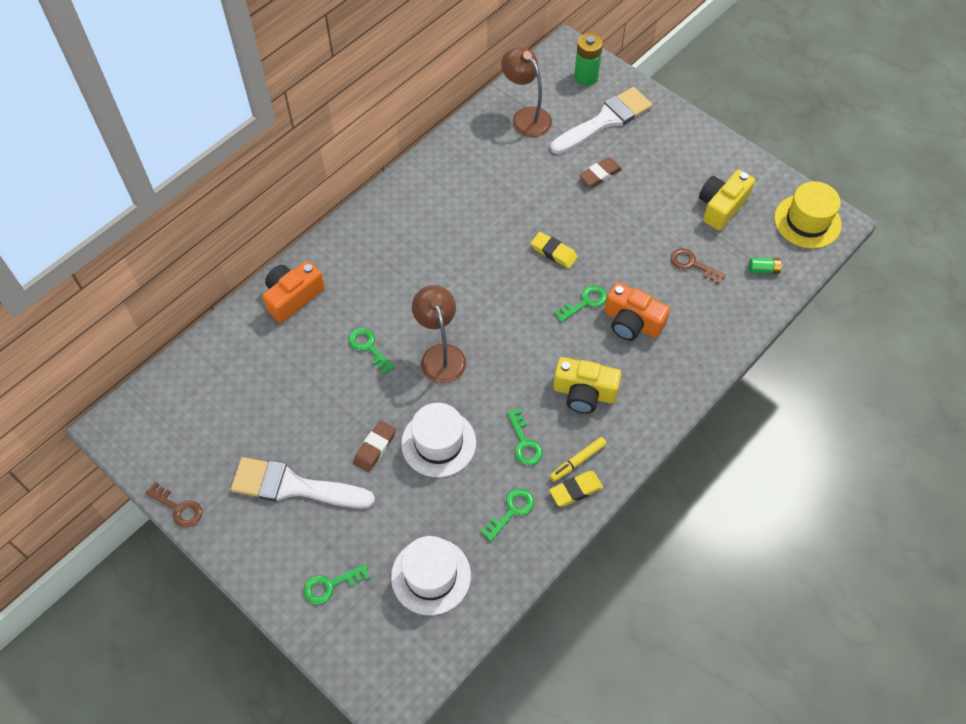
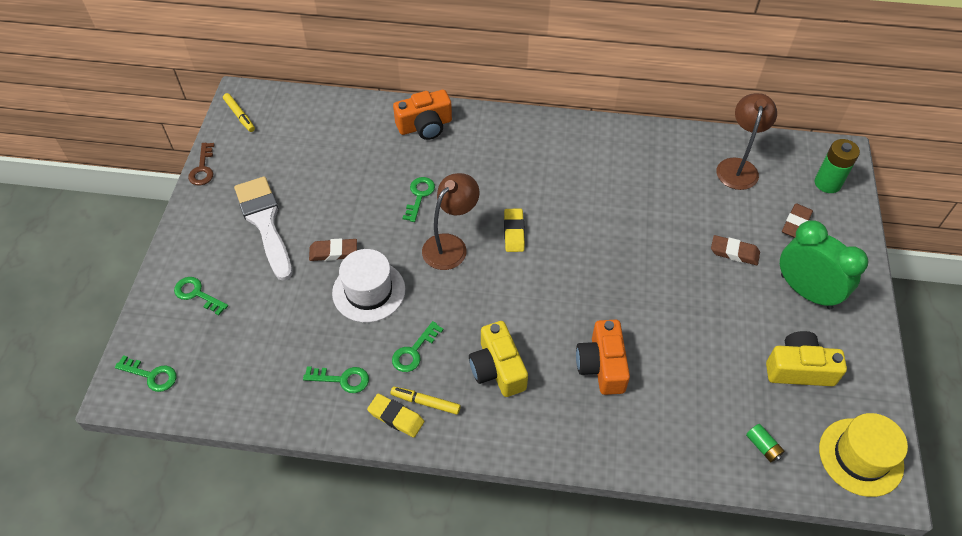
camera: 55 degrees right, 5 degrees down
orange camera [263,261,325,323] -> orange camera turned 150 degrees clockwise [393,90,452,140]
white hat [391,536,471,615] -> none
yellow eraser [531,232,578,268] -> yellow eraser moved to [504,209,525,252]
white brush [551,87,652,154] -> brown eraser [782,203,813,238]
green key [554,285,607,322] -> green key moved to [115,355,177,392]
brown key [671,248,726,284] -> none
none -> yellow marker [223,93,255,132]
none -> green clock [780,220,869,309]

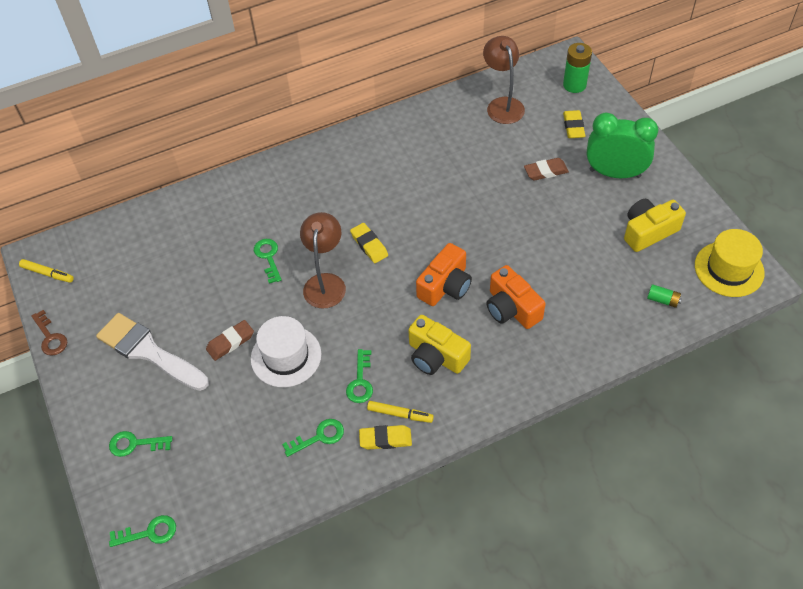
camera: 30 degrees left, 0 degrees up
yellow marker [391,387,461,415] -> yellow marker turned 150 degrees counterclockwise [367,401,434,423]
orange camera [393,90,452,140] -> orange camera moved to [416,243,472,306]
brown eraser [782,203,813,238] -> yellow eraser [563,110,585,138]

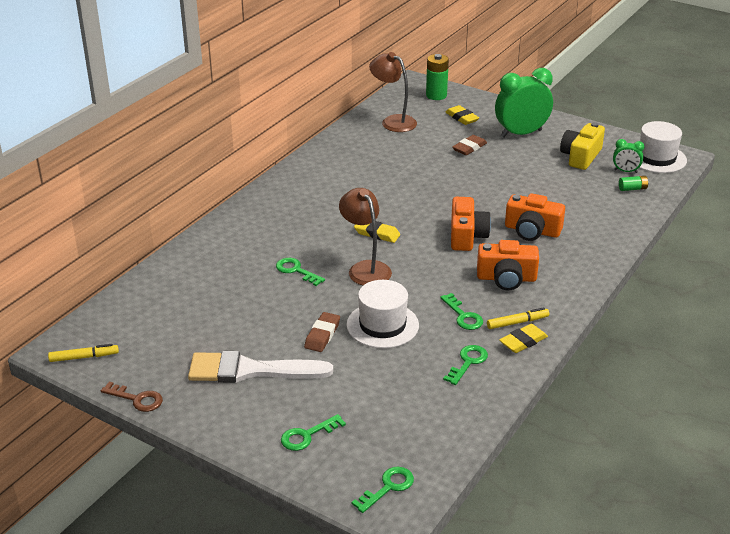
camera: 35 degrees left, 20 degrees down
yellow camera [408,315,471,375] -> orange camera [477,240,539,291]
yellow hat [695,229,765,297] -> white hat [639,121,687,173]
none -> green clock [613,139,645,173]

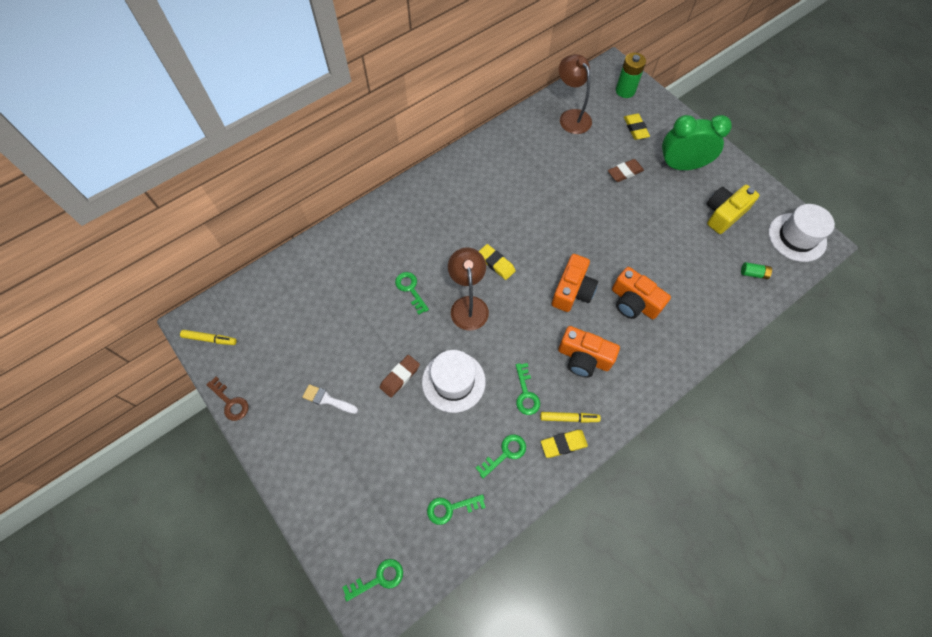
camera: 20 degrees right, 30 degrees up
white brush [188,351,333,383] -> white brush [302,384,358,414], size x0.48
green key [281,414,346,451] -> green key moved to [427,494,486,525]
green clock [613,139,645,173] -> none

